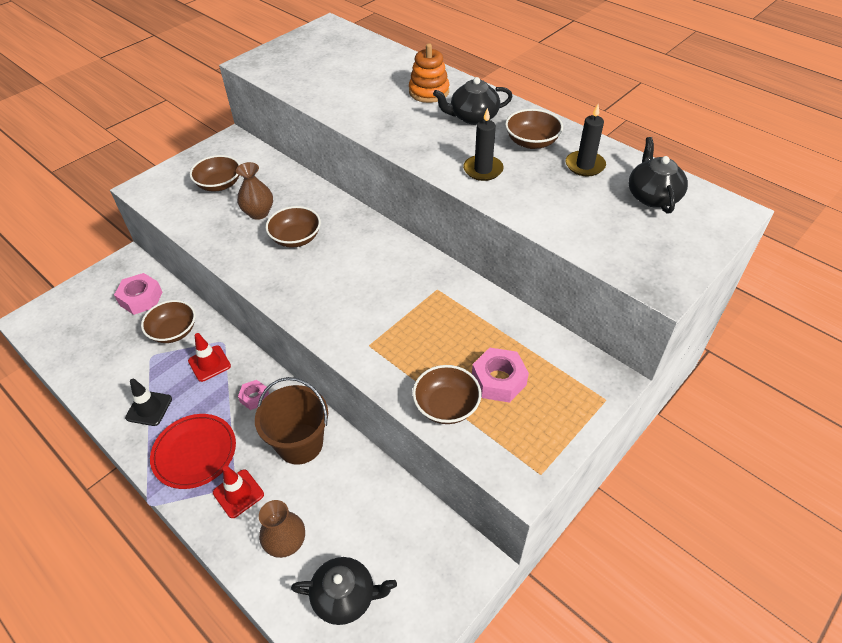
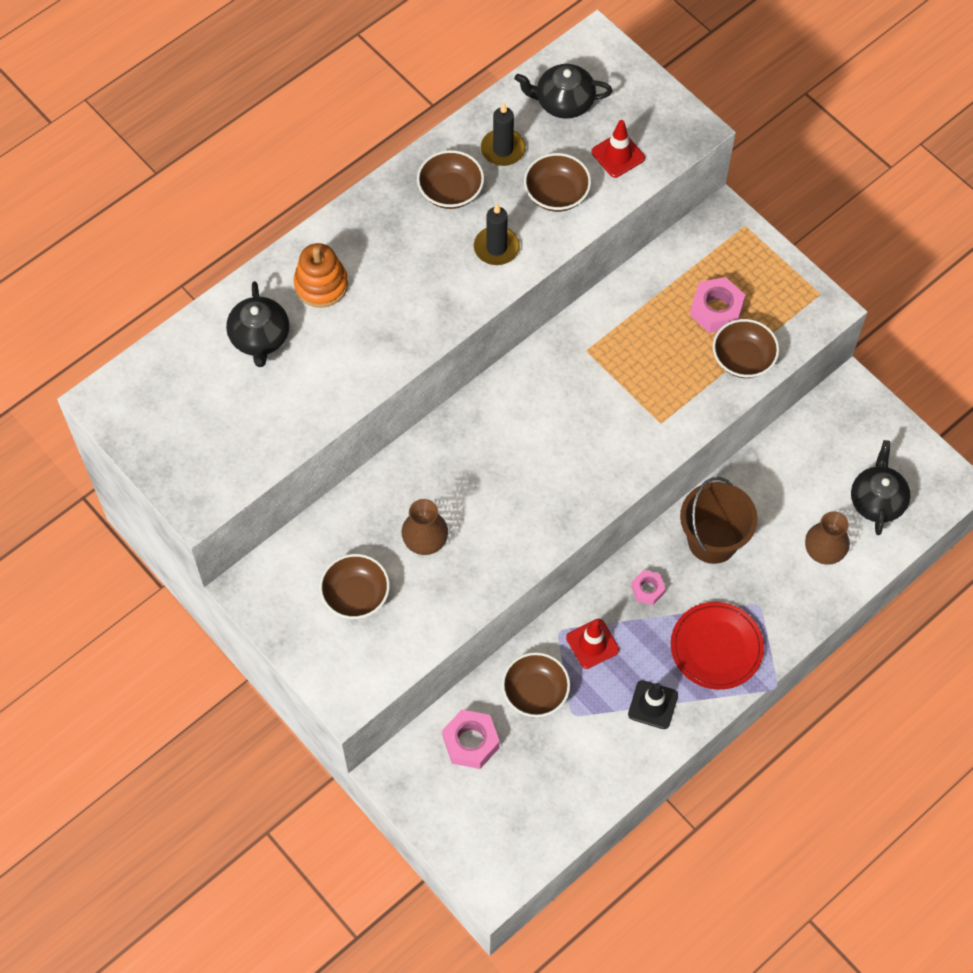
camera: 85 degrees left, 15 degrees up
red traffic cone [213,466,264,518] -> red traffic cone moved to [591,120,645,178]
brown bowl [266,206,321,248] -> brown bowl moved to [524,153,591,212]
black teapot [433,77,513,125] -> black teapot moved to [226,281,289,367]

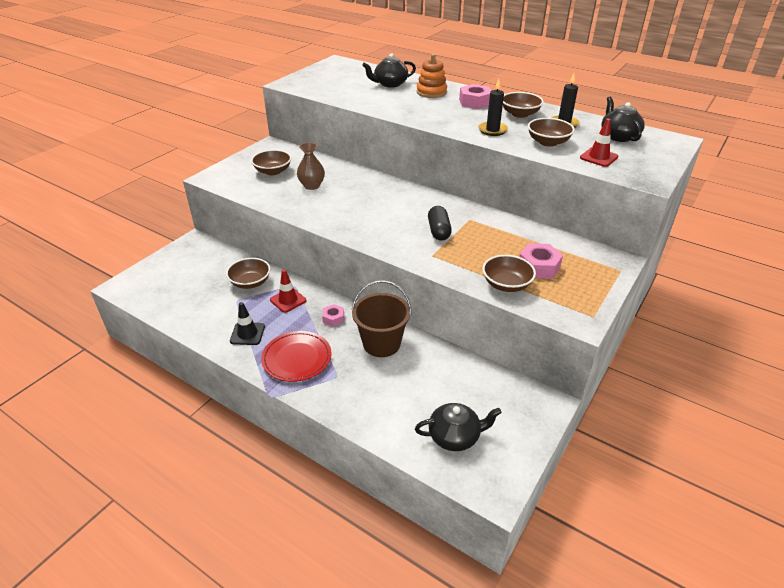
camera: 75 degrees right, 25 degrees down
pink nut [442,710,500,769] -> pink nut moved to [459,84,491,109]
brown vase [805,511,850,565] -> none
none -> black capsule [428,206,452,241]

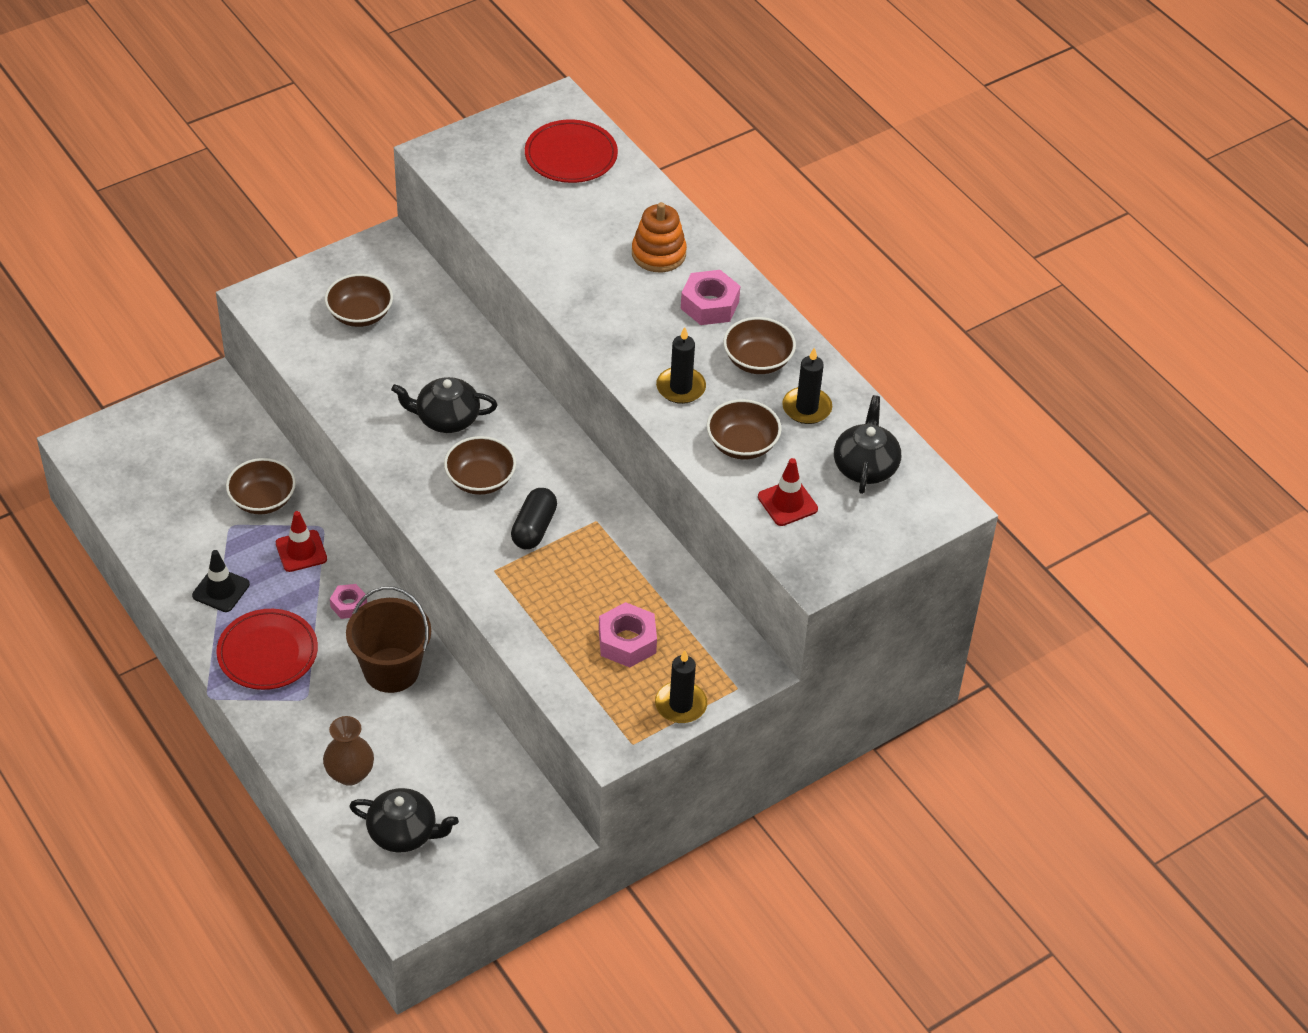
camera: 20 degrees right, 10 degrees up
brown vase [297,143,325,190] -> brown vase moved to [323,716,374,786]
black teapot [362,53,416,88] -> black teapot moved to [391,377,497,433]
brown bowl [483,255,536,292] -> brown bowl moved to [444,436,516,495]
none -> red plate [525,119,618,183]
none -> black candle [655,650,707,723]

